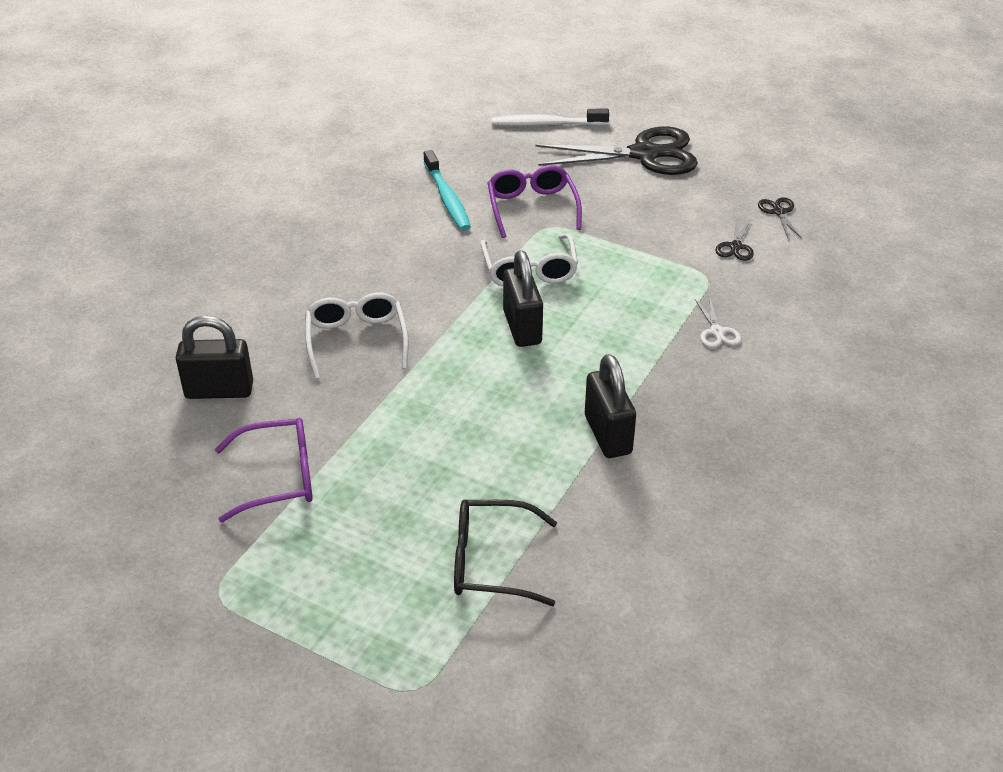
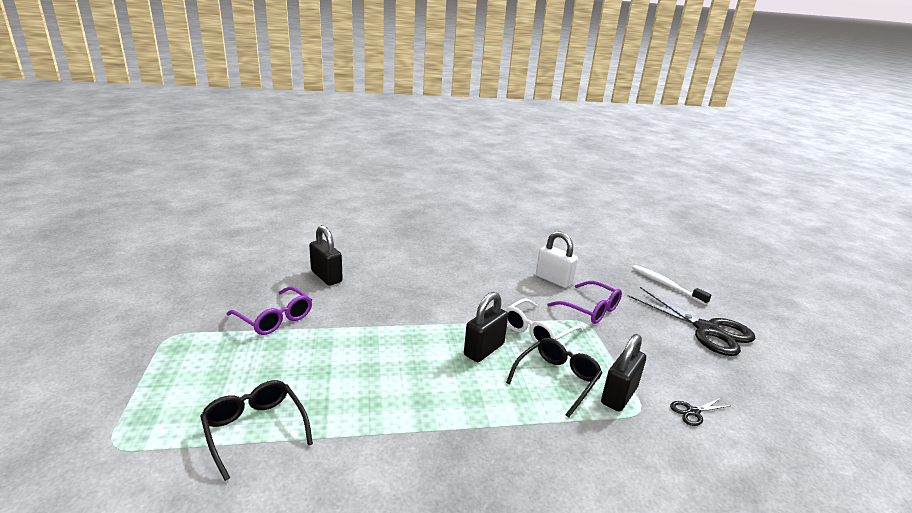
camera: 50 degrees right, 15 degrees down
white glasses [305,293,409,379] -> none
turquoise toothbrush [424,150,471,231] -> white padlock [536,231,578,288]
purple glasses [488,165,582,238] -> purple glasses turned 90 degrees clockwise [547,281,622,324]
black padlock [585,354,636,458] -> black padlock moved to [601,334,646,412]
white scissors [695,299,741,348] -> none
black scissors [758,197,802,239] -> none
none -> black glasses [506,338,602,418]

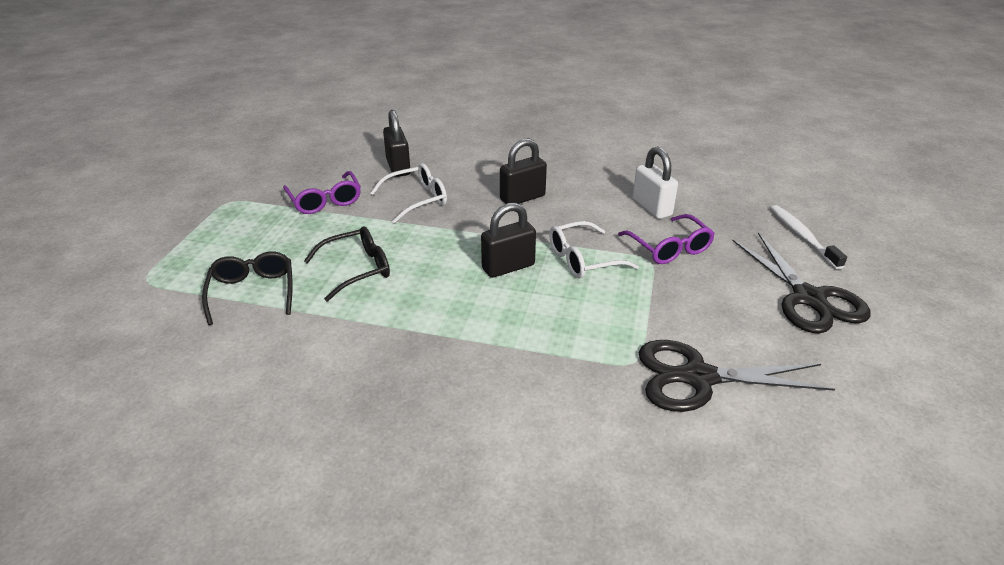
camera: 25 degrees right, 10 degrees up
black glasses [506,338,602,418] -> black glasses moved to [304,226,390,301]
black padlock [601,334,646,412] -> black padlock moved to [500,139,547,204]
black scissors [670,398,730,426] -> black scissors [638,340,835,412], size x2.42
none -> white glasses [370,163,447,224]

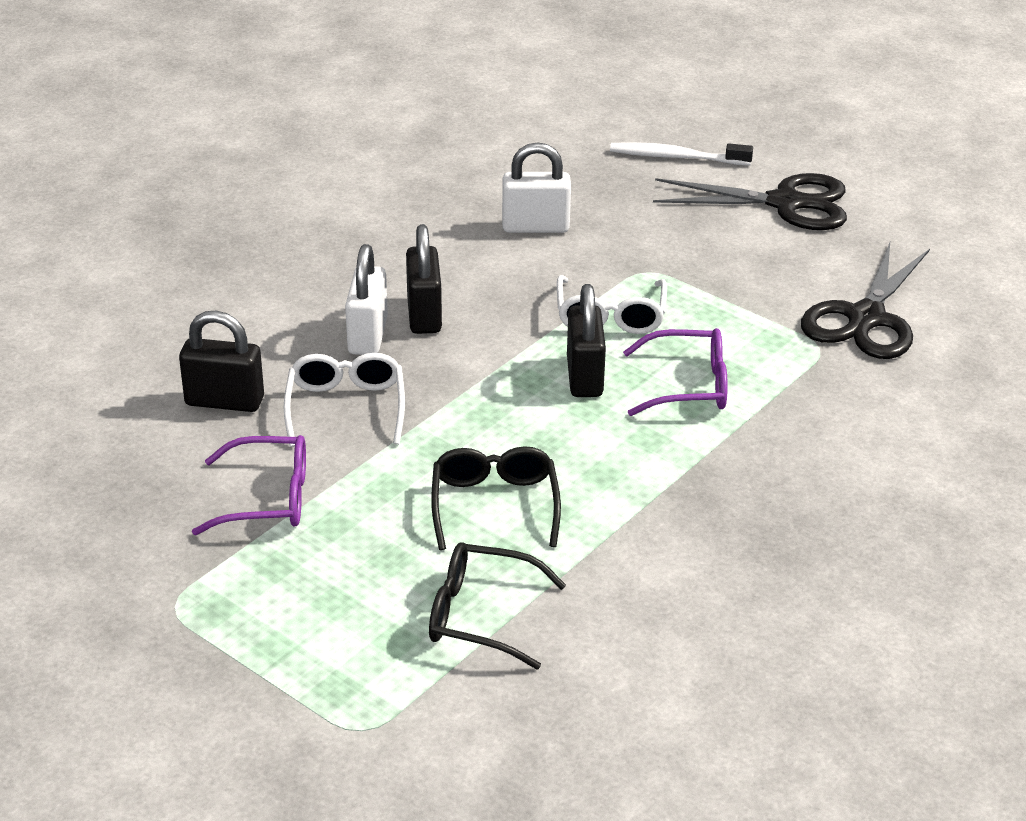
camera: 65 degrees left, 0 degrees up
purple glasses [618,214,715,264] -> purple glasses moved to [623,328,728,416]
none -> white padlock [345,244,388,355]

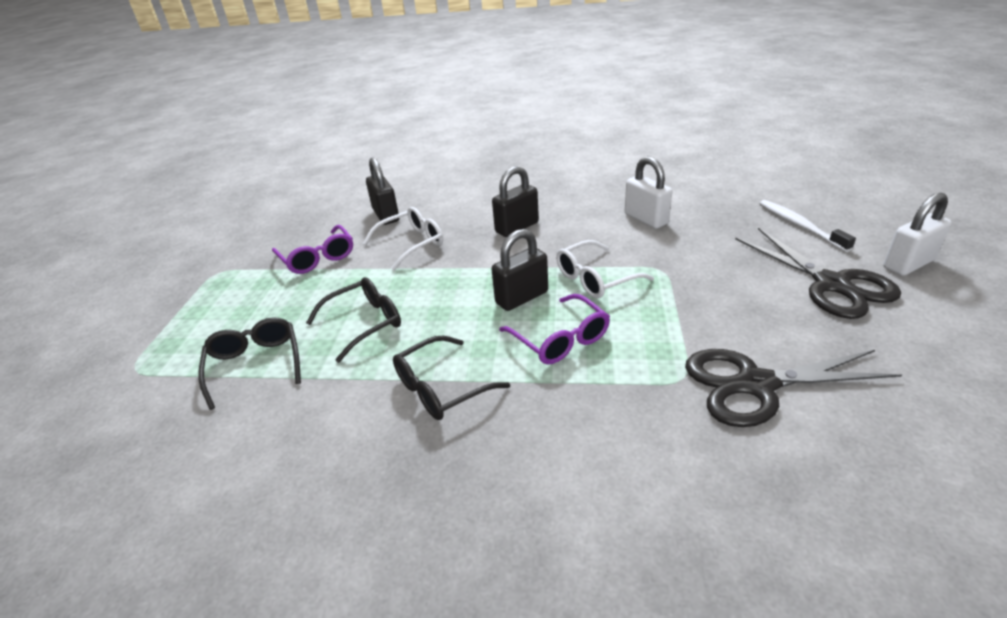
camera: 60 degrees right, 0 degrees up
white padlock [345,244,388,355] -> white padlock moved to [883,193,952,276]
none -> black glasses [393,336,510,420]

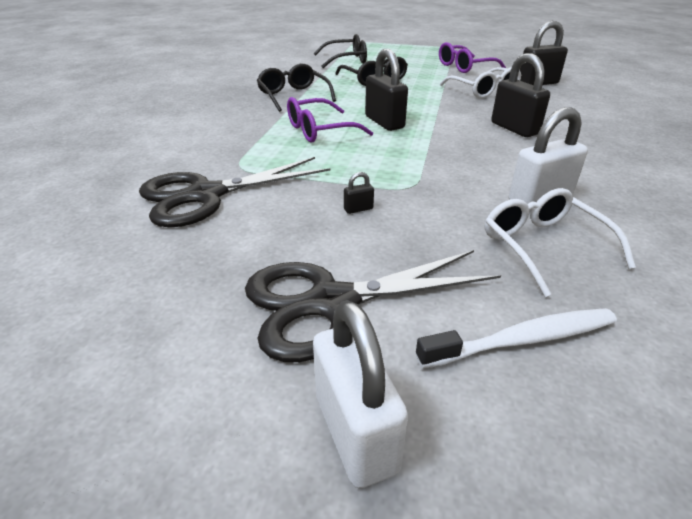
camera: 95 degrees right, 0 degrees up
white glasses [556,240,654,299] -> white glasses moved to [485,188,636,297]
black scissors [685,349,902,427] -> black scissors turned 120 degrees counterclockwise [139,157,331,227]
none -> black padlock [344,172,374,214]

